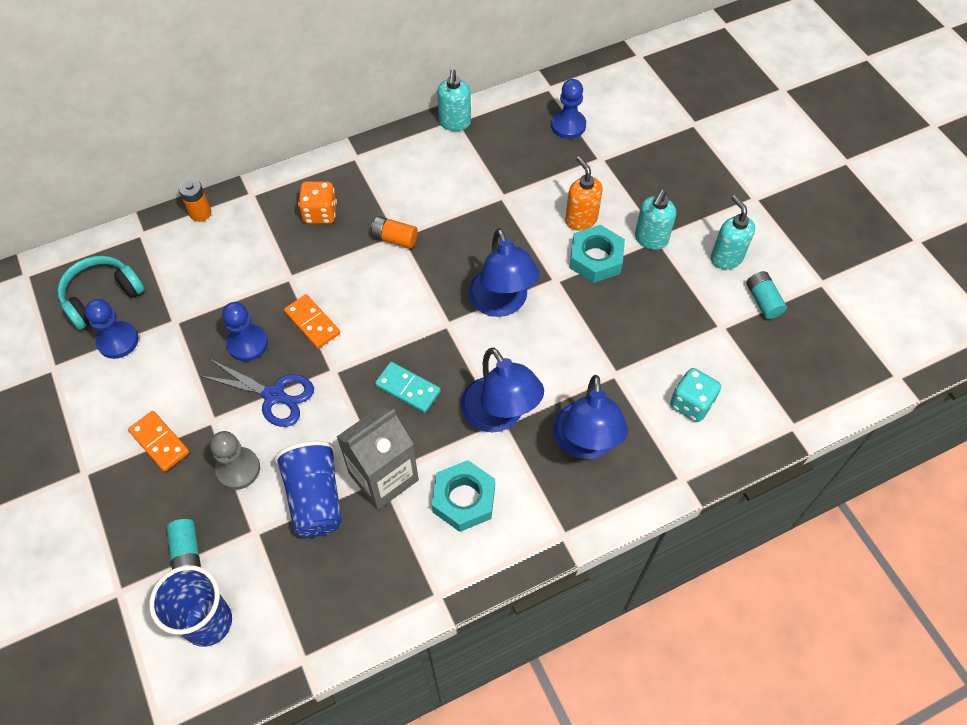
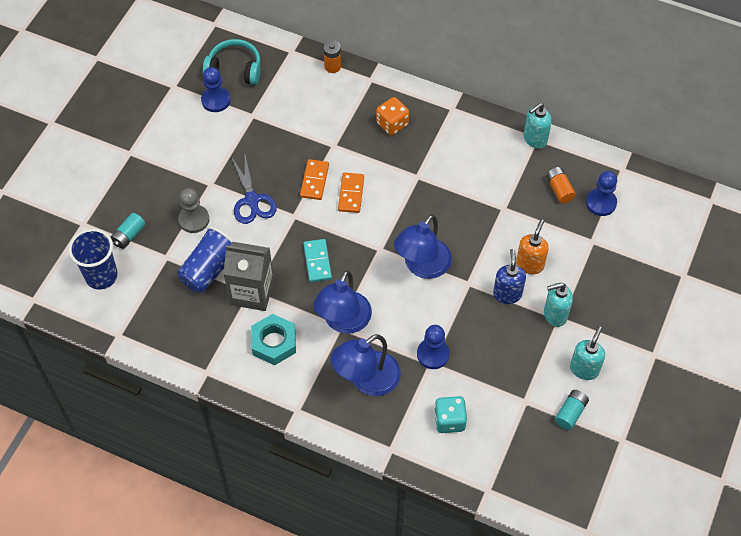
camera: 50 degrees right, 0 degrees up
orange domino [128,411,189,472] -> orange domino moved to [338,173,364,213]
blue pawn [222,302,268,361] -> blue pawn moved to [417,325,450,369]
orange battery [371,216,418,249] -> orange battery moved to [546,167,576,203]
turquoise nut [569,225,625,283] -> blue soap dispenser [493,249,526,304]

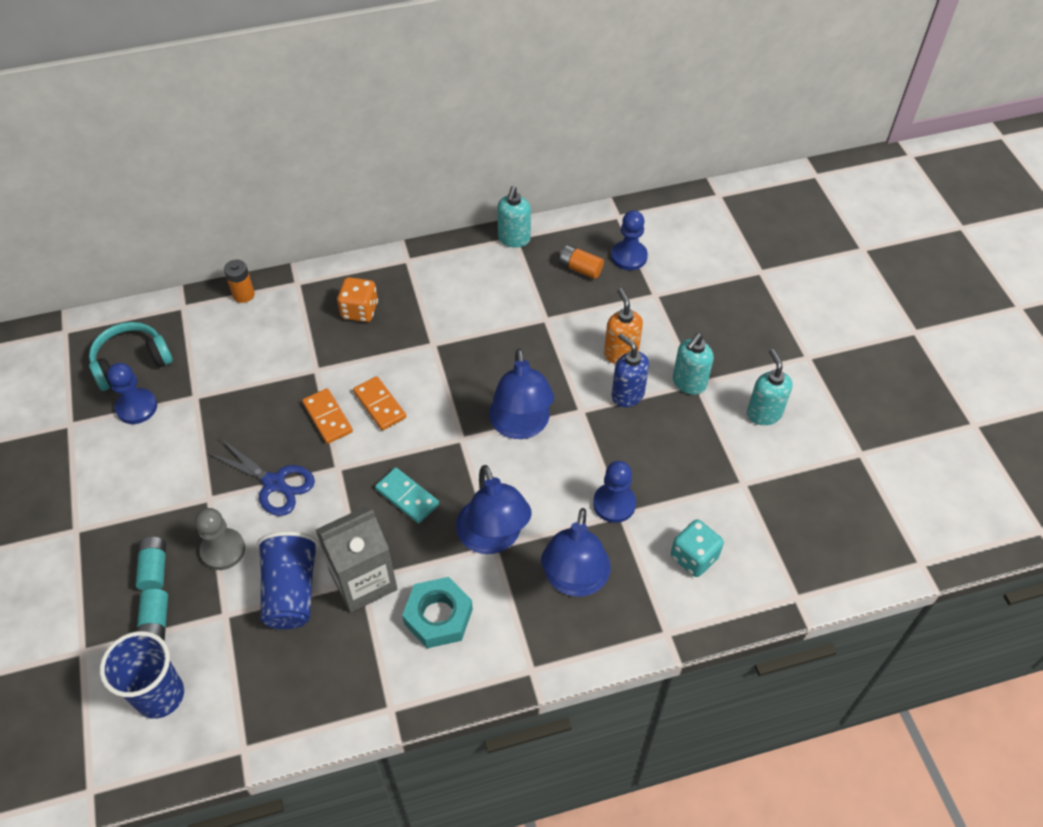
camera: 40 degrees left, 5 degrees down
turquoise battery [555,390,589,430] -> turquoise battery moved to [136,537,166,591]

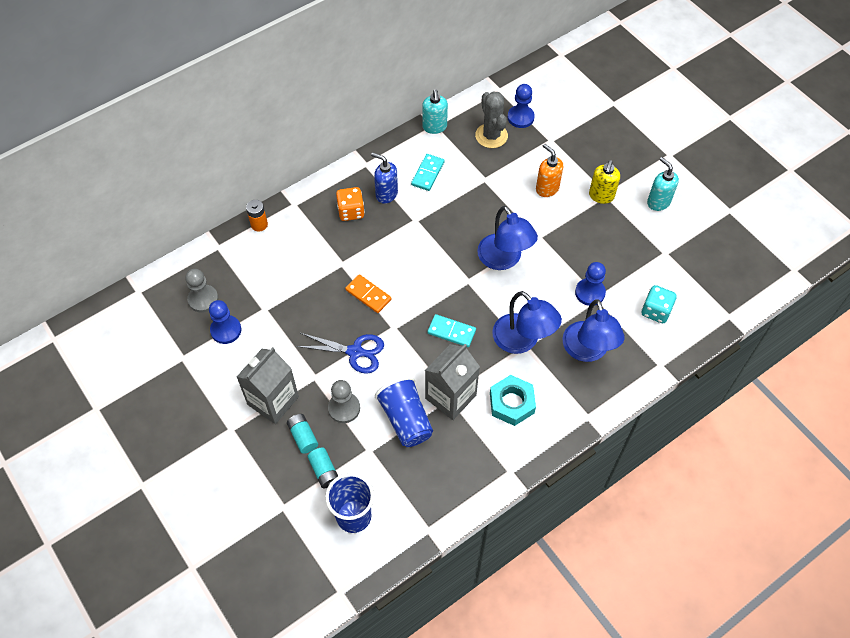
camera: 20 degrees left, 5 degrees up
turquoise headphones [89,322,173,391] -> grey pawn [185,269,218,313]
orange domino [353,376,406,430] -> none
orange battery [559,245,604,279] -> grey cactus [475,92,508,148]
blue soap dispenser [612,333,649,407] -> blue soap dispenser moved to [371,152,398,204]
turquoise soap dispenser [673,333,714,395] -> yellow soap dispenser [589,160,620,204]
none -> grey carton [237,347,299,424]
none -> turquoise domino [411,154,444,191]

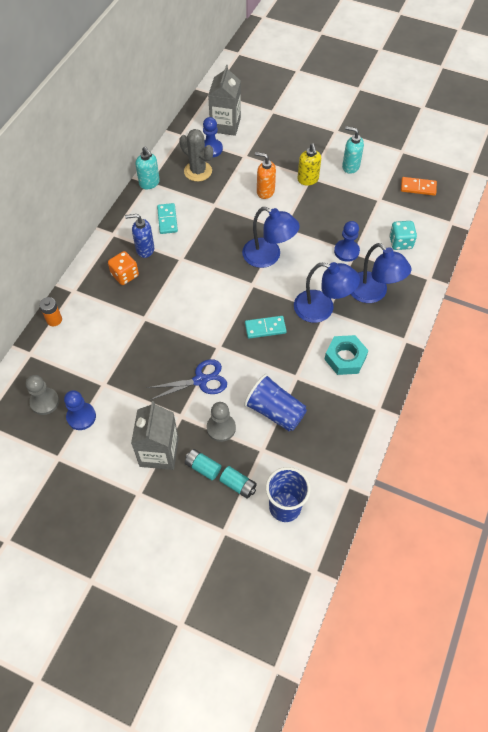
camera: 30 degrees left, 0 degrees up
orange domino [345,274,391,313] -> orange domino moved to [401,177,437,196]
grey carton [425,344,480,420] -> grey carton moved to [208,65,241,136]

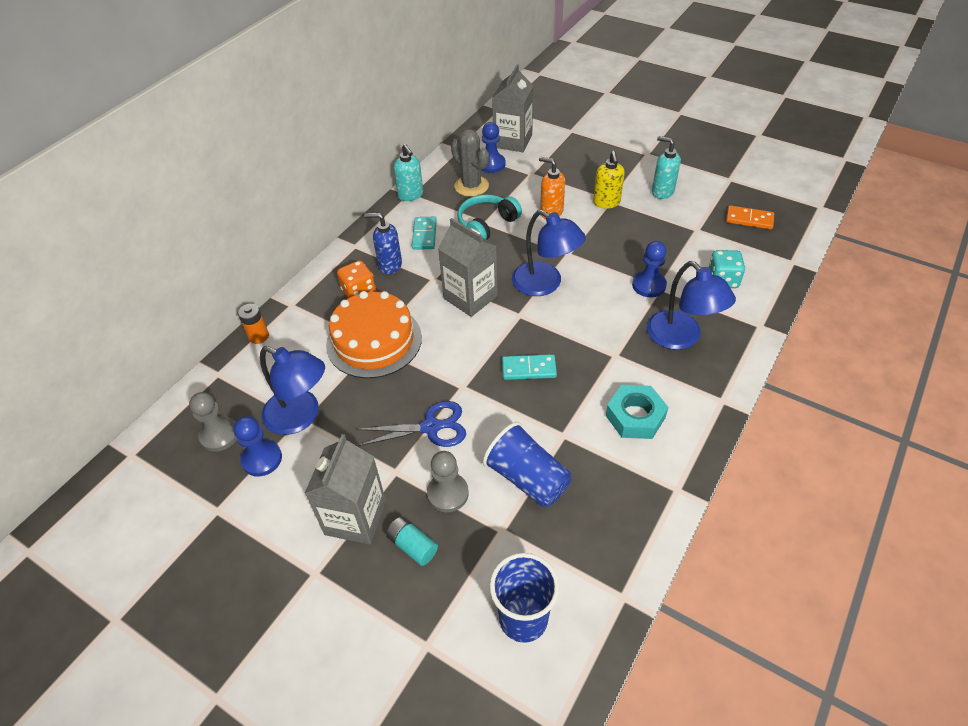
camera: 10 degrees right, 10 degrees down
turquoise battery [219,466,257,499] -> none
blue lamp [294,262,360,323] -> blue lamp moved to [260,346,325,435]
none -> orange cake [326,291,422,378]
none -> grey carton [438,218,498,317]
none -> turquoise headphones [457,194,522,240]

